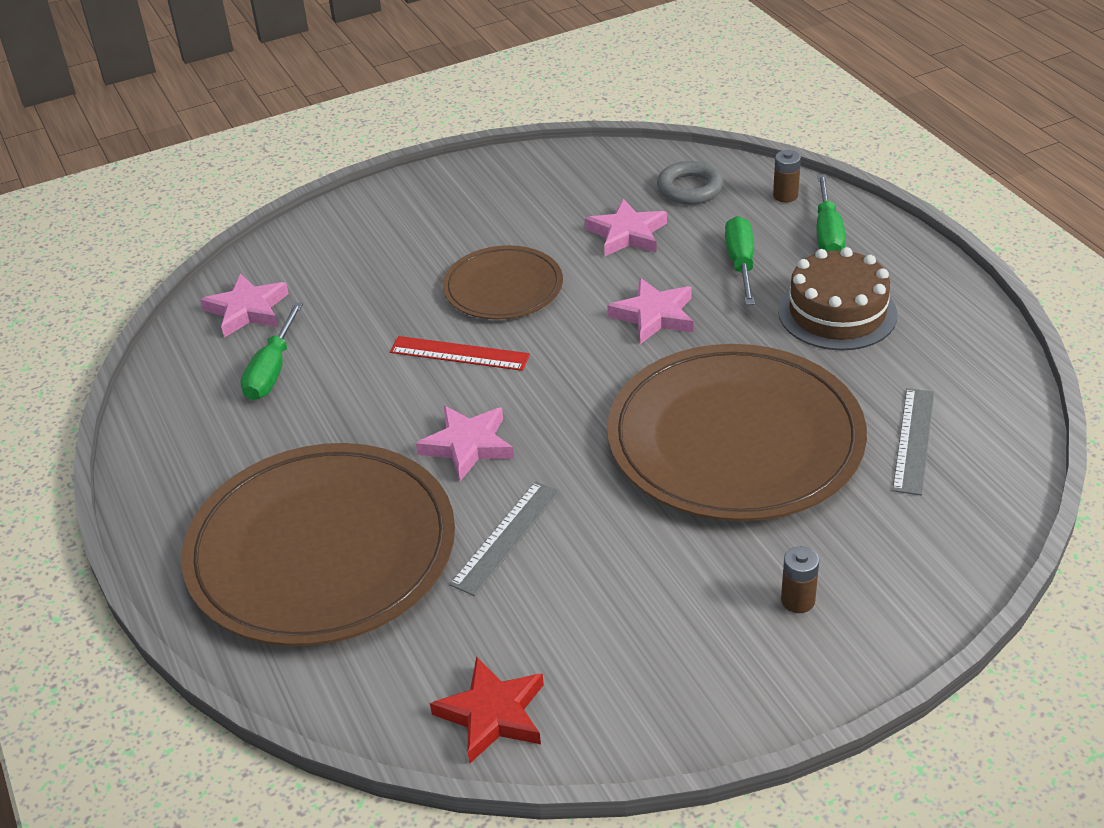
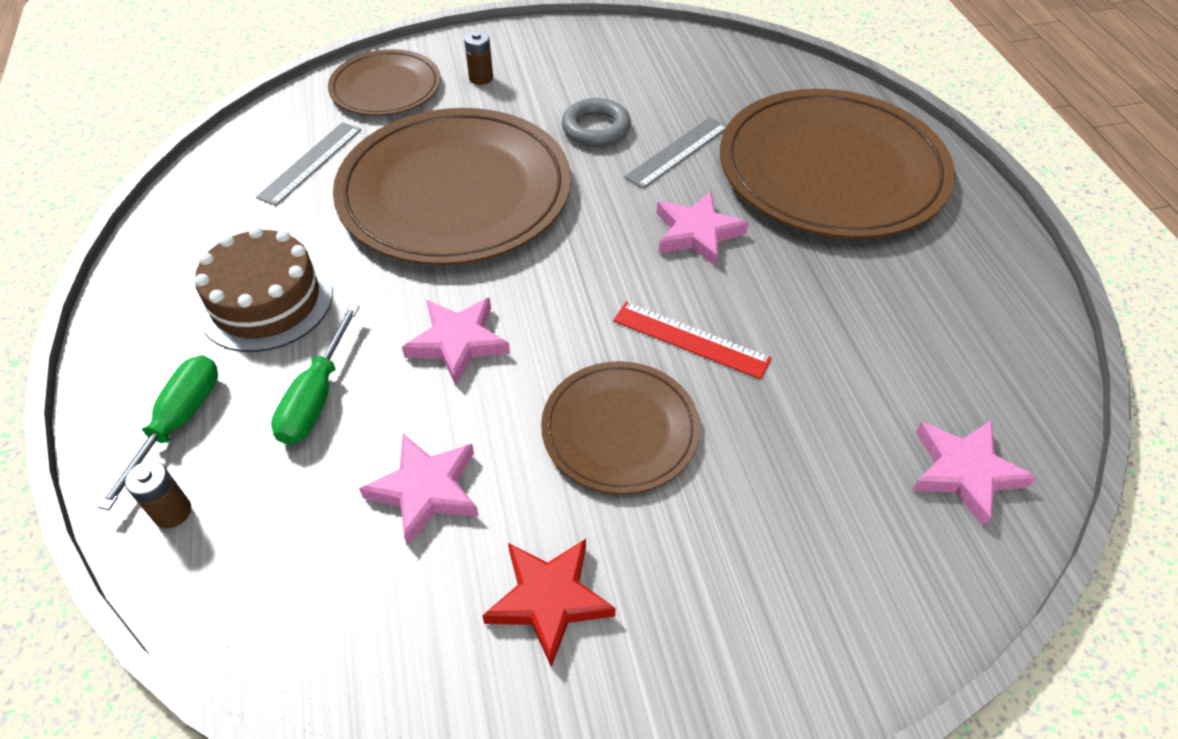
camera: 170 degrees left, 10 degrees up
green screwdriver [240,302,303,400] -> none
red star [430,656,544,763] -> red star moved to [482,539,616,667]
grey ring [657,161,724,205] -> grey ring moved to [562,98,631,147]
none -> brown plate [328,49,441,116]

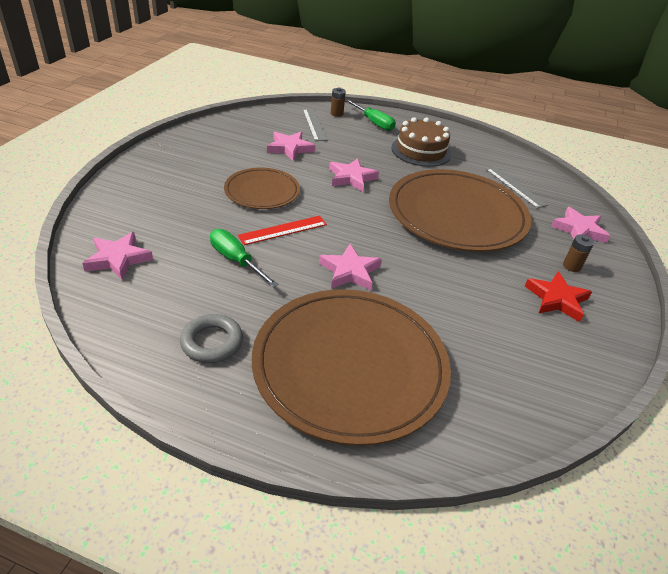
camera: 120 degrees right, 10 degrees down
green screwdriver [271,304,359,445] -> green screwdriver moved to [210,229,279,287]
brown plate [328,49,441,116] -> pink star [551,207,610,243]
red star [482,539,616,667] -> red star moved to [525,271,592,322]
grey ring [562,98,631,147] -> grey ring moved to [180,314,243,363]
grey ruler [624,117,727,189] -> grey ruler moved to [303,109,327,141]

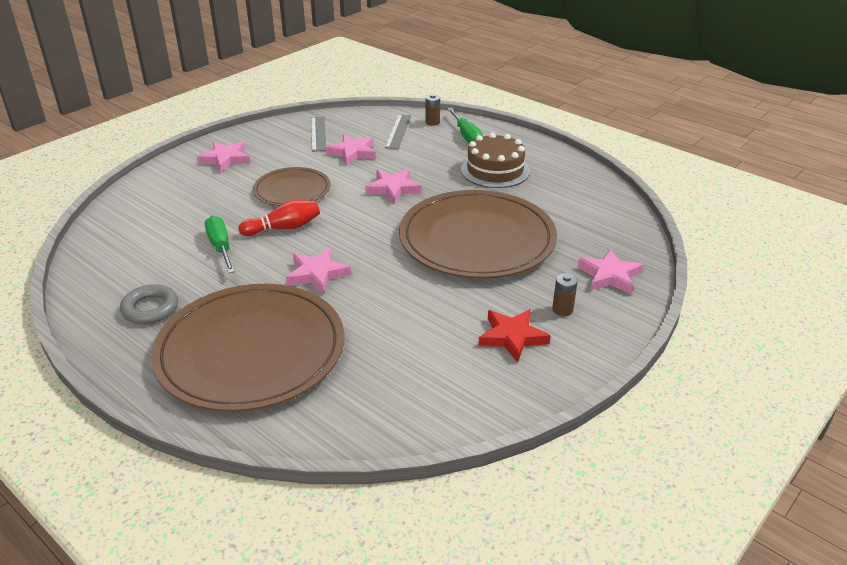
camera: 25 degrees right, 5 degrees down
pink star [82,232,153,280] -> pink star moved to [197,142,250,173]
red ruler [238,216,327,245] -> red bowling pin [239,200,320,236]
grey ruler [486,167,548,208] -> grey ruler moved to [311,117,326,152]

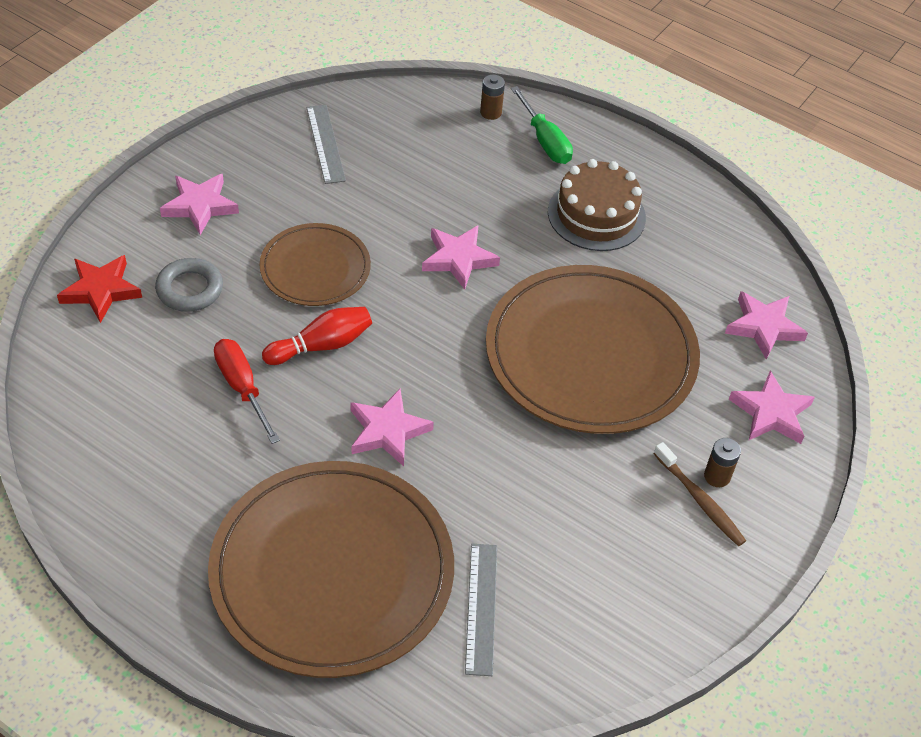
camera: 10 degrees left, 15 degrees up
grey ring [120,284,178,324] -> grey ring moved to [155,258,223,312]
green screwdriver [205,216,235,273] -> red screwdriver [214,339,280,444]
pink star [326,134,376,165] -> pink star moved to [725,291,808,360]
grey ruler [385,114,411,149] -> grey ruler moved to [465,544,497,676]
red star [478,309,551,363] -> red star moved to [57,255,142,323]
none -> brown toothbrush [654,442,746,546]

